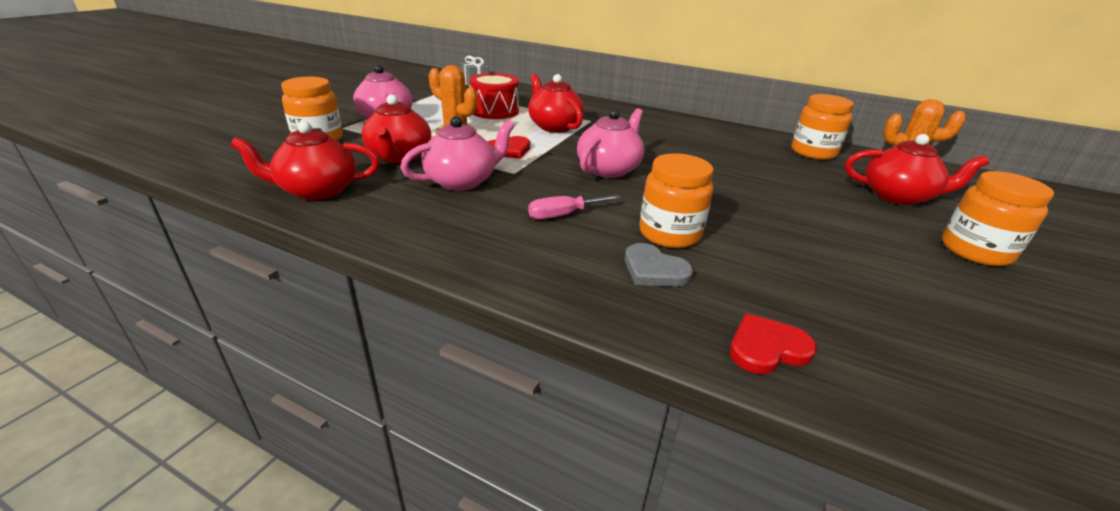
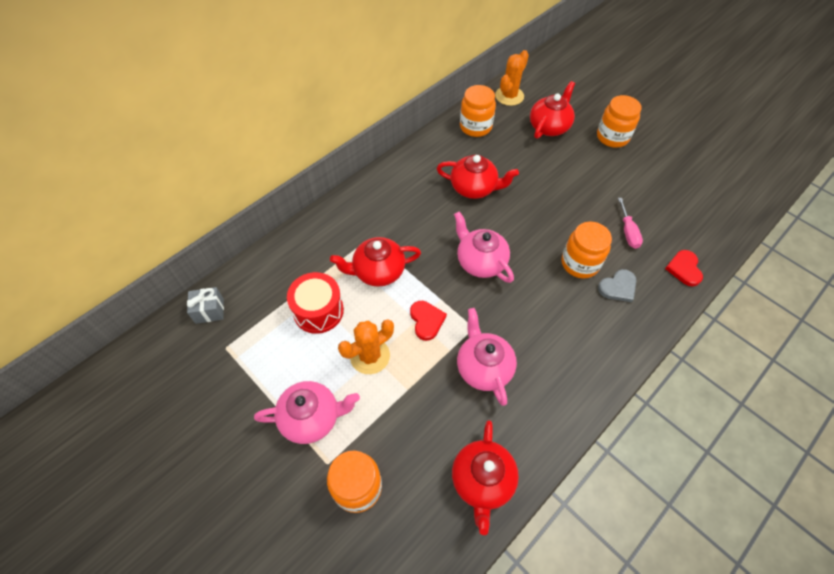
camera: 70 degrees left, 25 degrees up
red teapot [362,94,431,163] -> red teapot moved to [437,155,519,199]
pink screwdriver [528,195,621,220] -> pink screwdriver moved to [618,198,643,249]

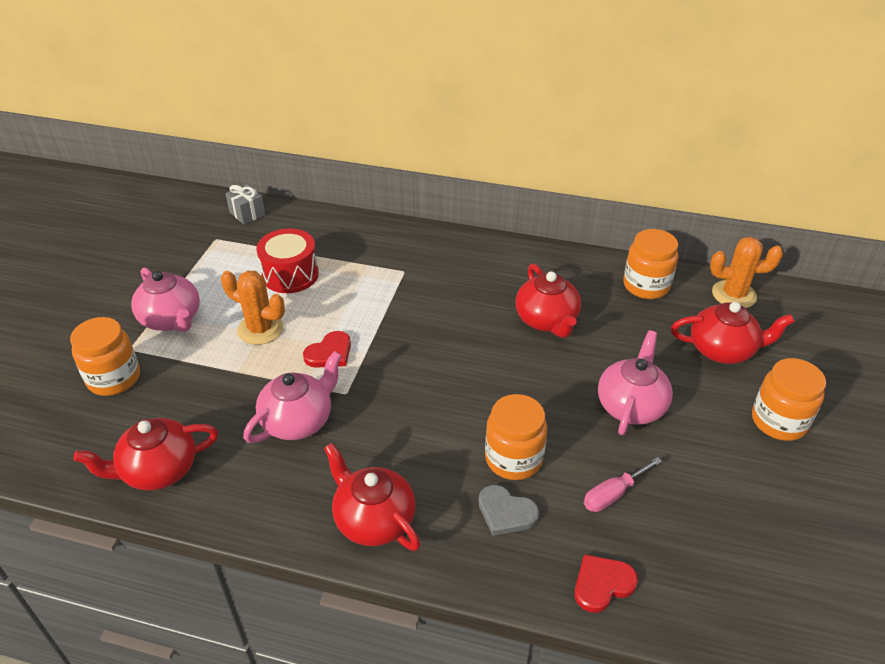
camera: 60 degrees right, 15 degrees down
red teapot [330,237,421,287] -> red teapot moved to [324,443,420,551]
pink teapot [454,211,514,283] -> pink teapot moved to [598,330,673,435]

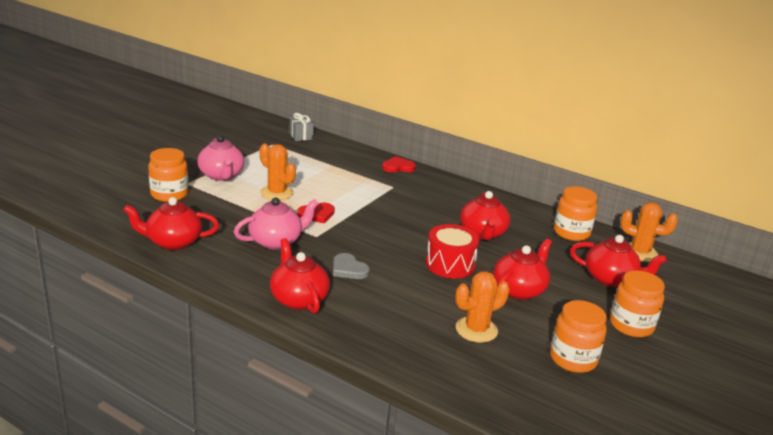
camera: 15 degrees right, 15 degrees down
red drum [257,229,319,293] -> red drum moved to [426,224,479,279]
grey heart [478,485,539,536] -> grey heart moved to [333,253,370,279]
orange jar [485,394,547,480] -> orange jar moved to [550,300,607,373]
red heart [574,554,638,613] -> red heart moved to [382,156,416,172]
pink screwdriver [584,457,662,512] -> orange cactus [455,271,510,343]
pink teapot [598,330,673,435] -> red teapot [493,239,552,300]

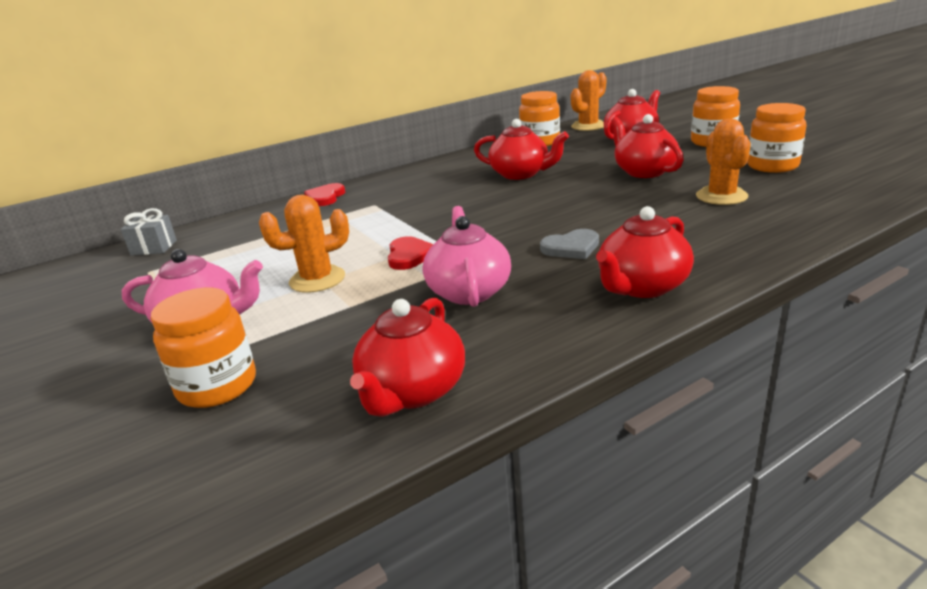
camera: 60 degrees left, 0 degrees up
red teapot [270,238,330,313] -> red teapot turned 45 degrees counterclockwise [596,206,694,298]
red drum [426,224,479,279] -> none

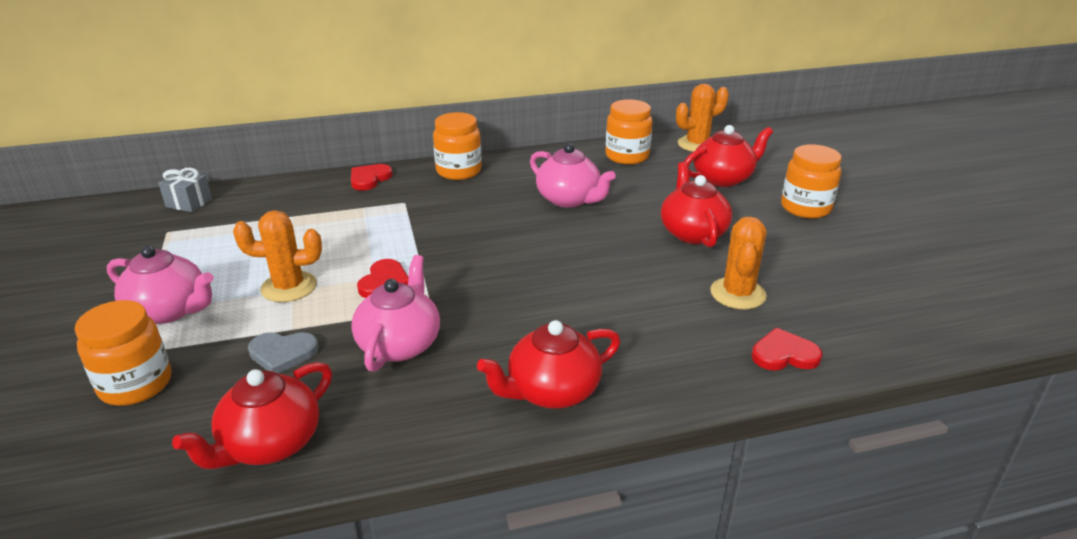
camera: 15 degrees right, 5 degrees up
red teapot [474,119,569,180] -> pink teapot [530,143,616,208]
grey heart [540,229,599,259] -> grey heart moved to [248,332,318,373]
orange jar [747,103,807,173] -> orange jar moved to [433,112,482,180]
none -> red heart [752,328,823,370]

